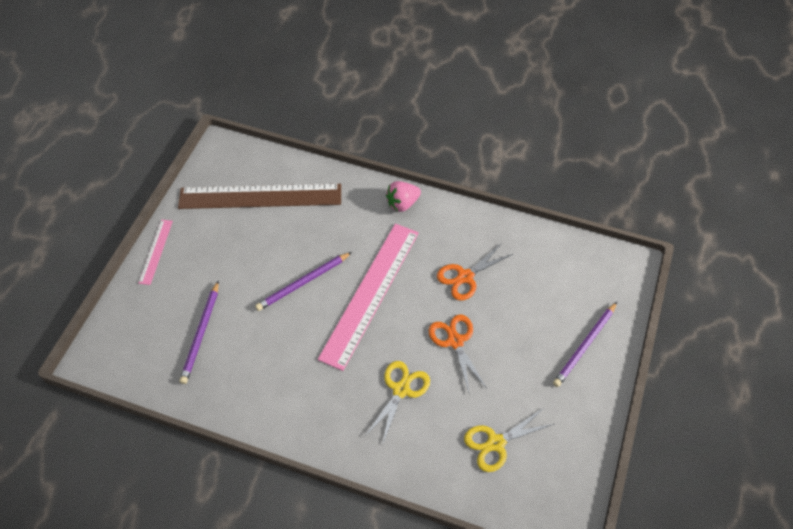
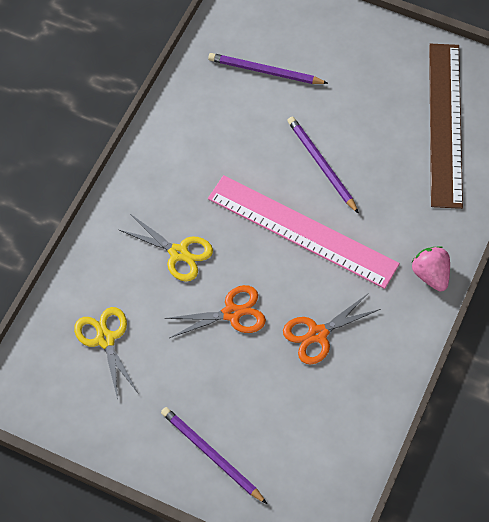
camera: 95 degrees right, 5 degrees up
pink ruler [138,219,173,285] -> none
orange scissors [437,243,513,300] -> orange scissors turned 90 degrees counterclockwise [283,295,380,364]

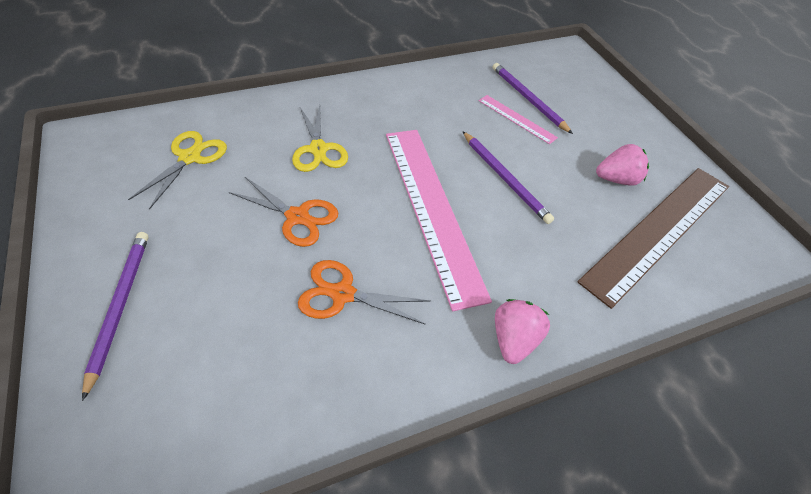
camera: 40 degrees right, 10 degrees down
purple pencil [287,117,359,214] -> purple pencil turned 135 degrees clockwise [463,132,554,224]
none -> pink ruler [479,95,558,144]
none -> pink strawberry [596,144,649,186]

